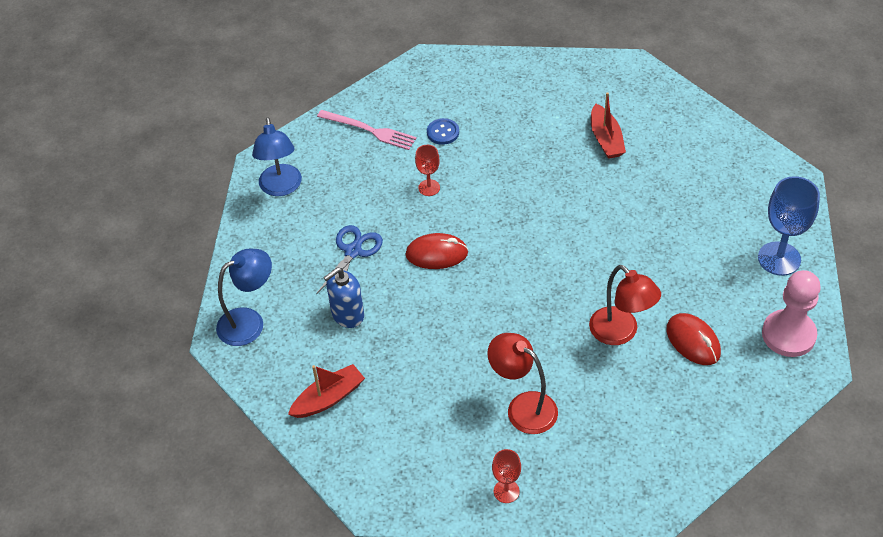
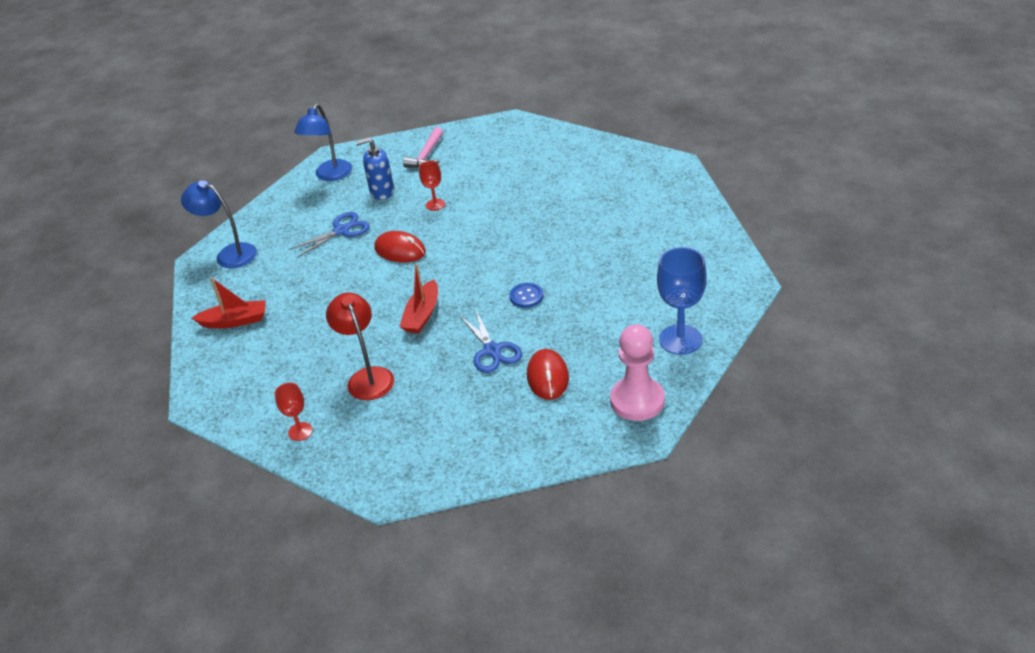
camera: 30 degrees right, 10 degrees down
blue lamp [216,249,272,346] -> blue lamp turned 150 degrees counterclockwise [181,180,257,268]
pink fork [317,110,417,150] -> pink hammer [403,127,443,167]
blue soap dispenser [323,267,364,328] -> blue soap dispenser moved to [356,138,394,200]
blue button [427,118,459,145] -> blue button moved to [509,283,544,308]
red lamp [589,265,661,345] -> blue scissors [460,310,522,373]
red boat [591,92,626,159] -> red boat moved to [399,264,438,334]

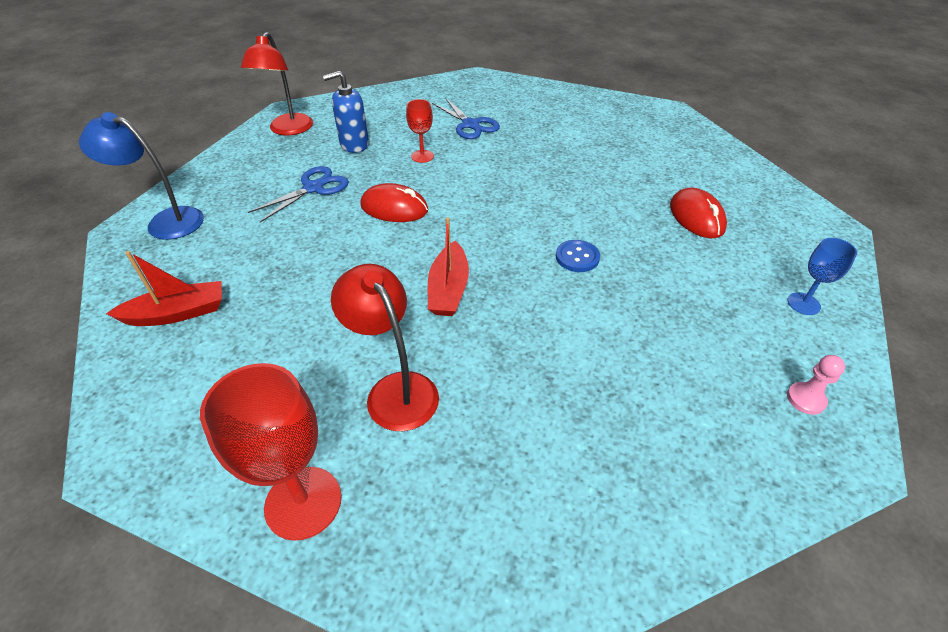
camera: 15 degrees left, 5 degrees up
red goblet [275,383,313,441] -> red goblet [200,363,342,541], size x1.83
blue lamp [294,104,352,181] -> red lamp [241,32,313,135]
pink hammer [403,127,443,167] -> none
blue scissors [460,310,522,373] -> blue scissors moved to [432,98,500,139]
red mouse [527,349,569,400] -> red mouse moved to [670,188,727,238]
pink pawn [610,324,665,421] -> pink pawn [787,355,845,415], size x0.46
blue goblet [657,247,707,355] -> blue goblet [787,238,857,315], size x0.55

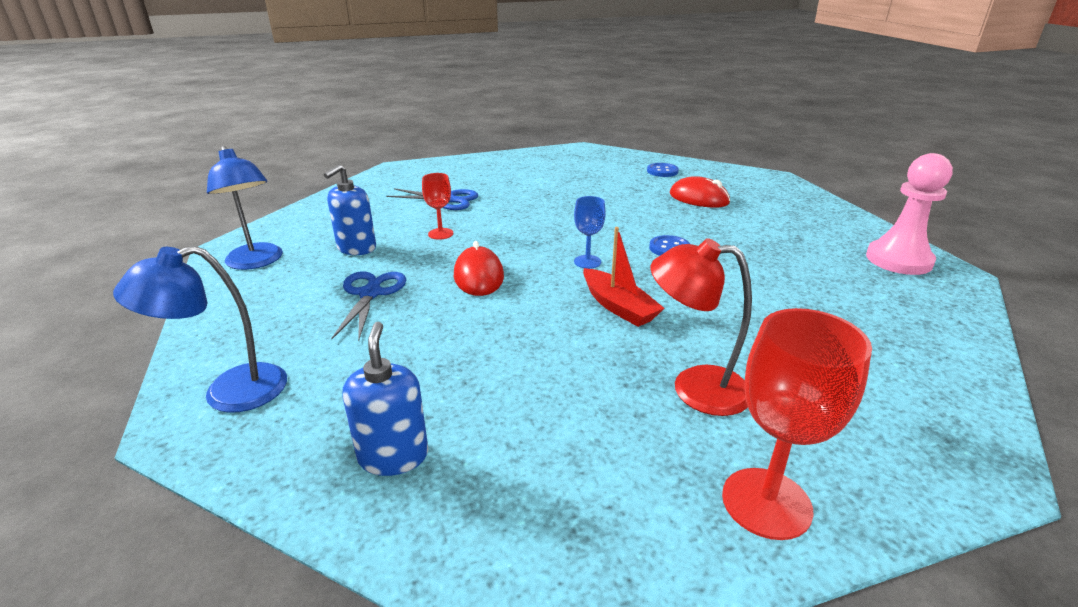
camera: 40 degrees left, 15 degrees down
red boat [106,251,222,326] -> blue soap dispenser [343,322,428,476]
red lamp [241,32,313,135] -> blue lamp [207,146,283,270]
red mouse [360,183,428,222] -> red mouse turned 75 degrees counterclockwise [454,241,504,296]
blue goblet [787,238,857,315] -> blue goblet moved to [574,196,606,269]
pink pawn [787,355,845,415] -> pink pawn [866,153,953,275], size x2.19
none -> blue button [647,163,679,177]

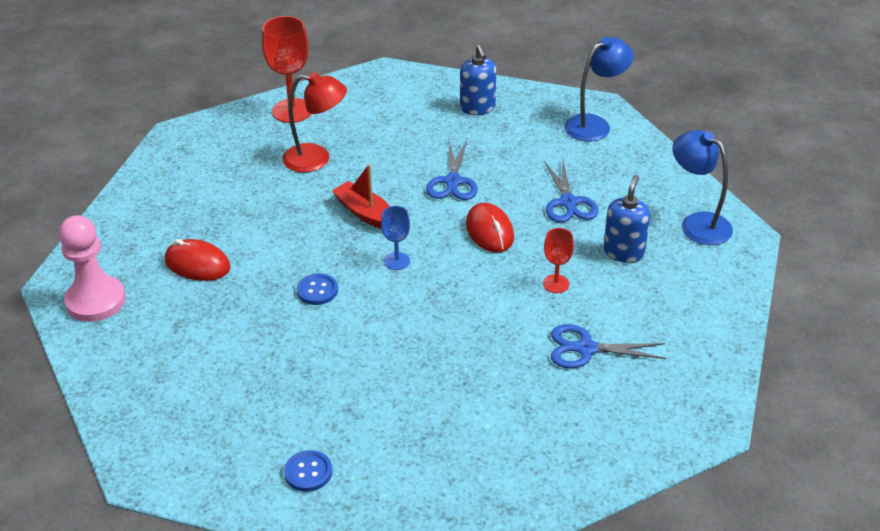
camera: 170 degrees right, 10 degrees up
red mouse [670,176,730,208] -> red mouse moved to [165,239,230,281]
none -> blue scissors [426,141,478,200]

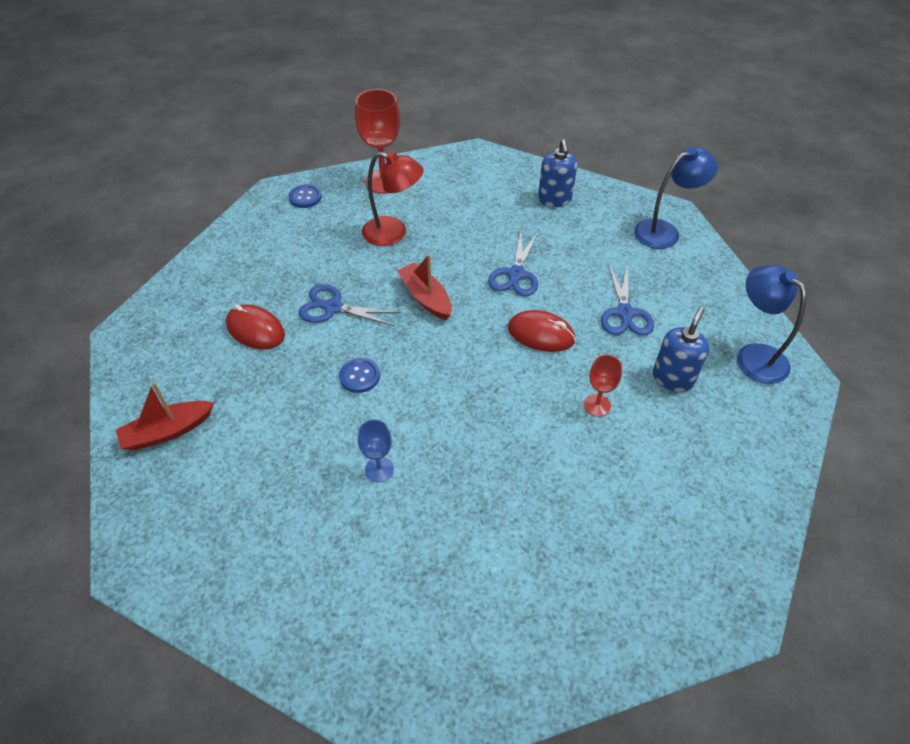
camera: 10 degrees right, 10 degrees up
pink pawn [59,215,126,322] -> none
blue button [284,450,332,492] -> blue button moved to [288,184,322,208]
blue goblet [381,206,410,270] -> blue goblet moved to [358,419,394,482]
red mouse [466,203,514,253] -> red mouse turned 60 degrees counterclockwise [508,310,576,352]
blue scissors [551,324,666,368] -> blue scissors moved to [298,284,401,326]
none -> red boat [116,382,214,450]

